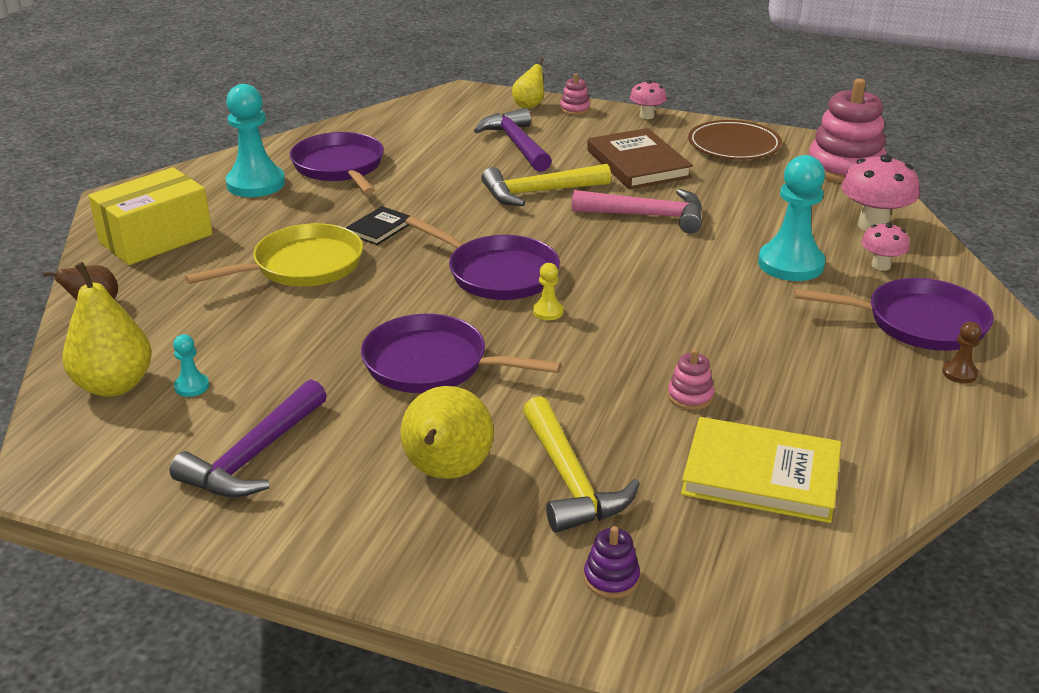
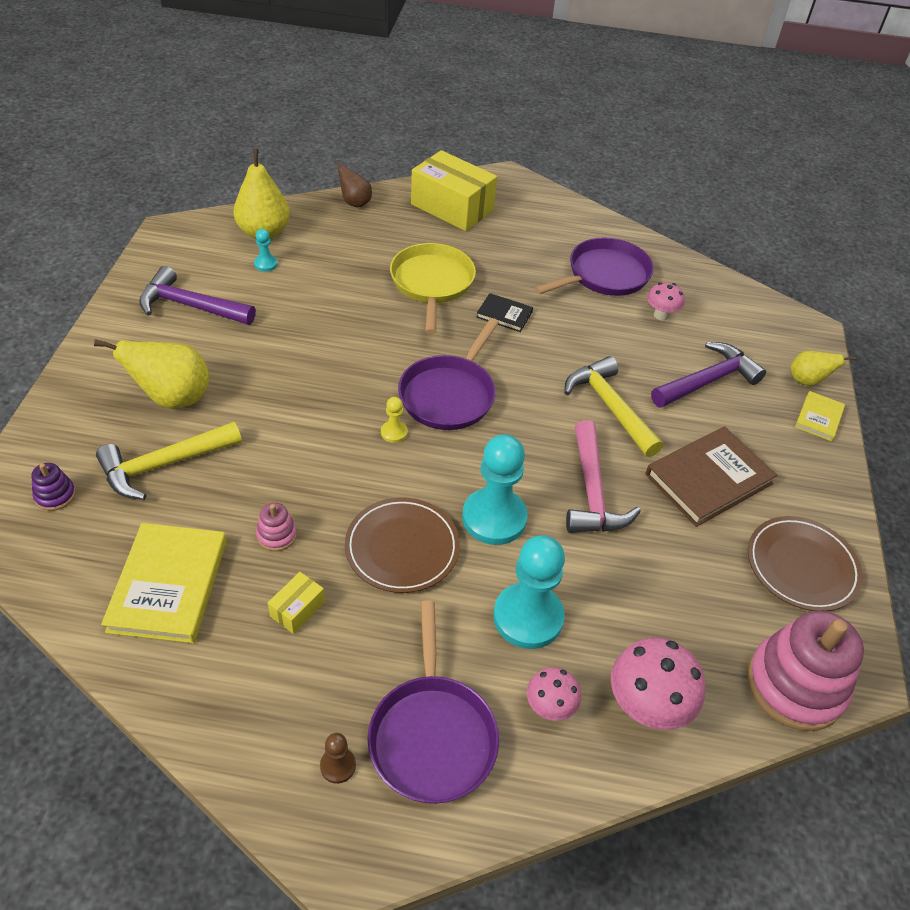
camera: 75 degrees right, 15 degrees up
yellow pan [185,223,363,287] -> yellow pan turned 135 degrees counterclockwise [390,243,476,334]
turquoise pawn [225,84,285,197] -> turquoise pawn moved to [462,434,528,545]
purple pan [361,314,561,393] -> none
pink stacking toy [560,74,590,115] -> yellow book [795,391,845,441]
pink mushroom [630,80,667,119] -> pink mushroom moved to [647,282,685,320]
none -> yellow box [268,572,325,634]
none -> brown plate [345,497,460,593]

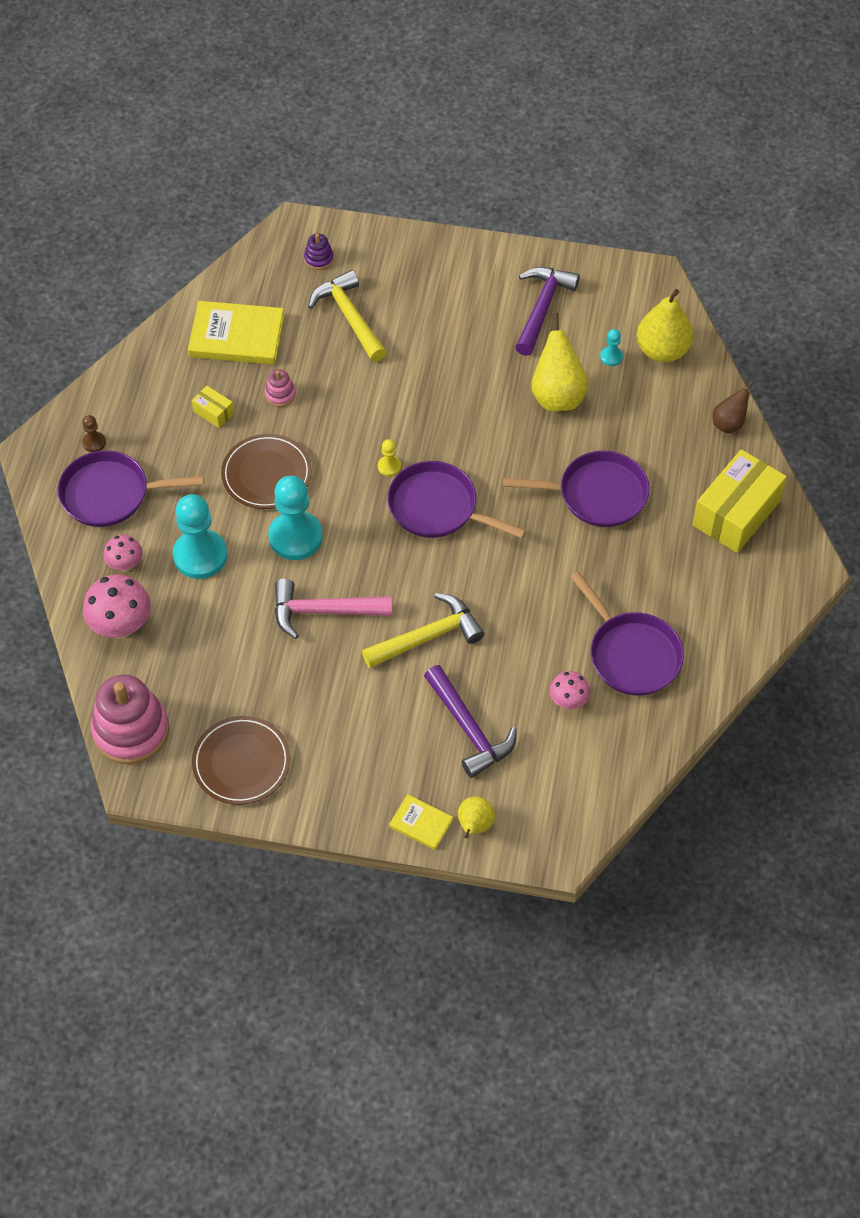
camera: 95 degrees right, 10 degrees up
yellow pear [94,339,210,409] -> yellow pear moved to [531,313,588,411]
yellow pan [390,243,476,334] -> purple pan [503,451,650,527]
black book [476,293,533,332] -> none
brown book [645,426,777,527] -> none

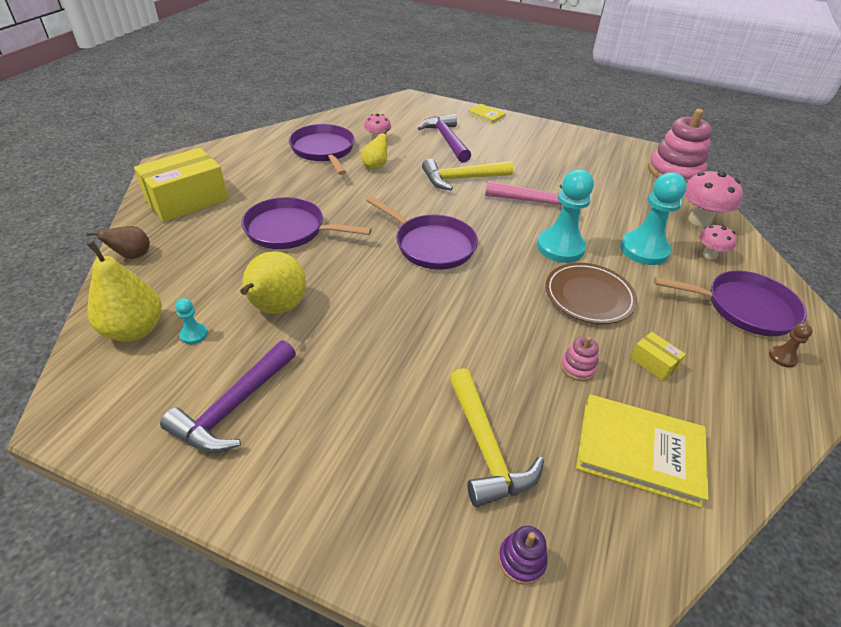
camera: 170 degrees left, 15 degrees down
brown plate [192,716,290,805] -> none
yellow pawn [378,439,401,476] -> none
yellow pear [458,796,495,839] -> yellow pear moved to [361,128,389,170]

